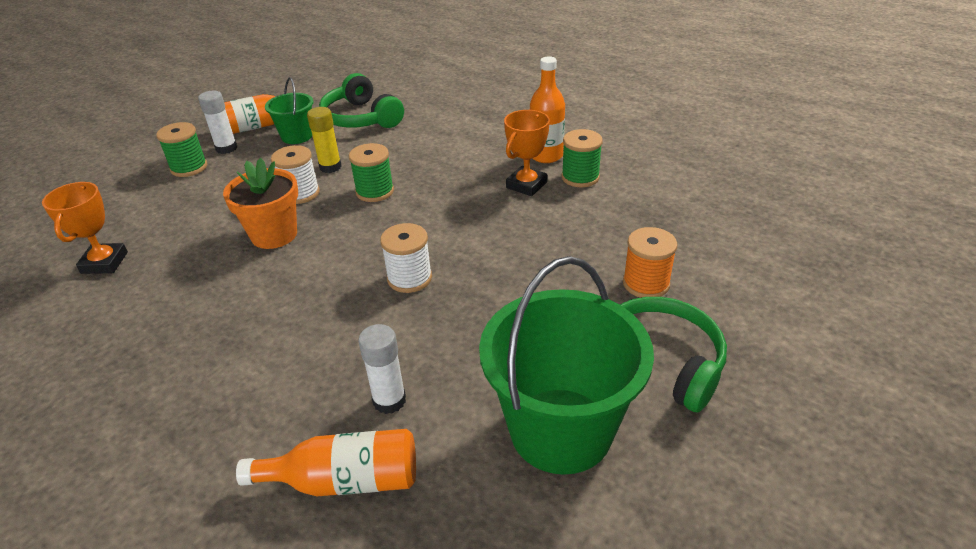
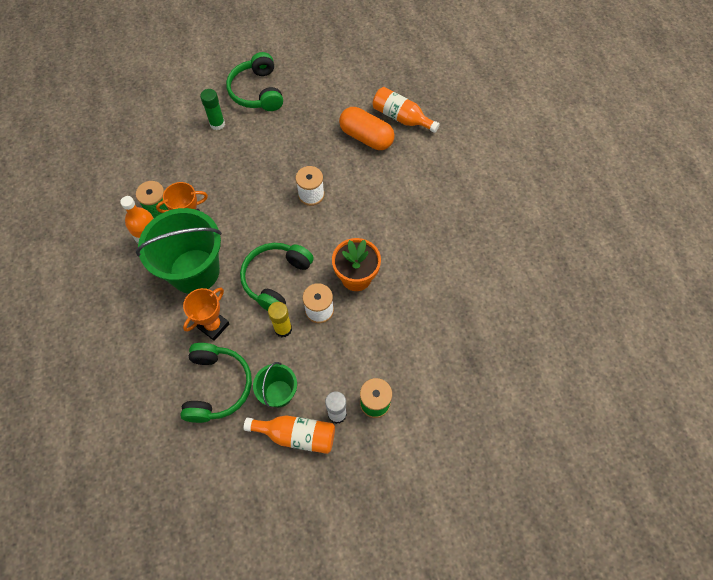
camera: 145 degrees left, 25 degrees up
orange trophy [42,182,128,274] -> orange trophy moved to [183,288,230,341]
green spool [349,143,394,202] -> green headphones [240,243,314,311]
white glue stick [358,324,406,414] -> orange capsule [339,107,395,150]
green bucket [479,256,654,475] -> green bucket moved to [136,208,222,294]
orange spool [623,227,678,298] -> green glue stick [200,89,225,130]

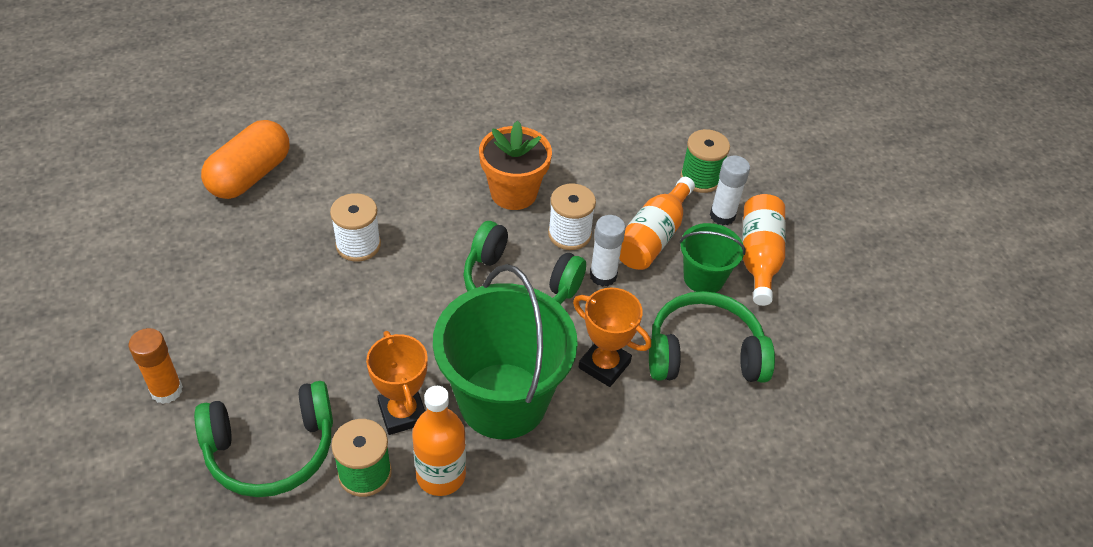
camera: 95 degrees left, 15 degrees down
green glue stick [200,89,225,130] -> orange glue stick [129,328,183,404]
green headphones [226,52,283,111] -> green headphones moved to [194,381,333,497]
yellow glue stick [268,302,292,337] -> white glue stick [590,215,626,287]
orange bottle [372,87,440,133] -> orange bottle moved to [620,177,695,270]

